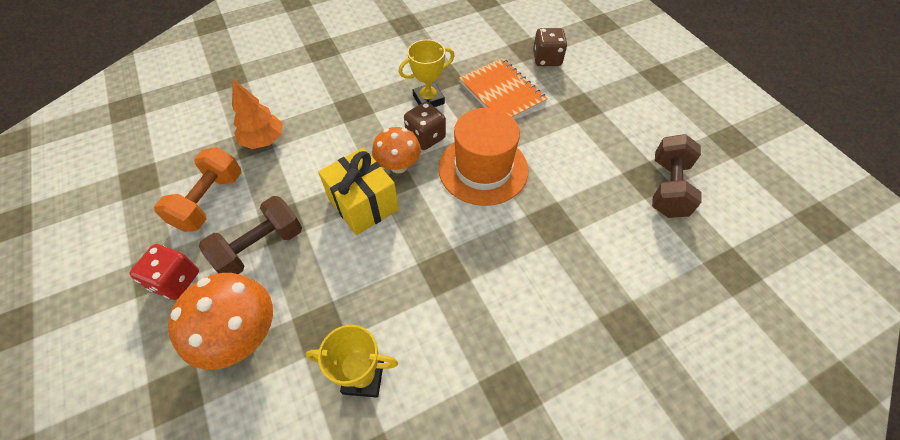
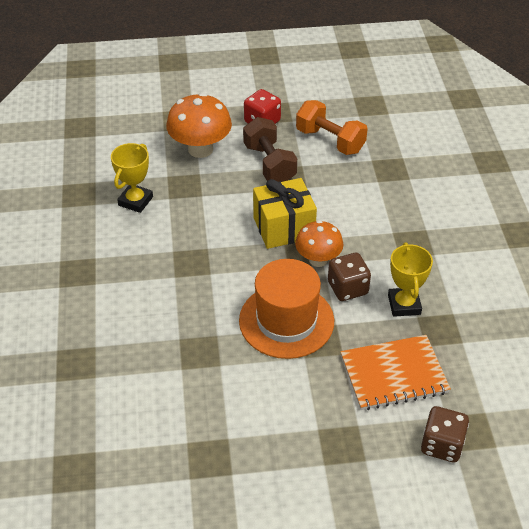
camera: 110 degrees right, 10 degrees down
orange tree [232,79,283,149] -> none
brown dumbbell [652,134,702,218] -> none

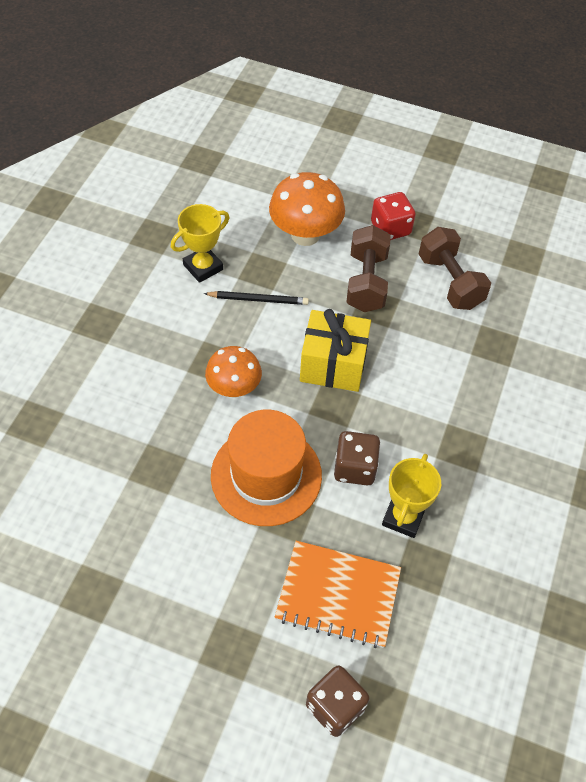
camera: 25 degrees right, 10 degrees up
orange mushroom [295,220,343,267] -> orange mushroom moved to [205,346,262,398]
orange dumbbell [296,100,368,155] -> brown dumbbell [419,227,491,310]
none -> black pencil [203,291,309,305]

